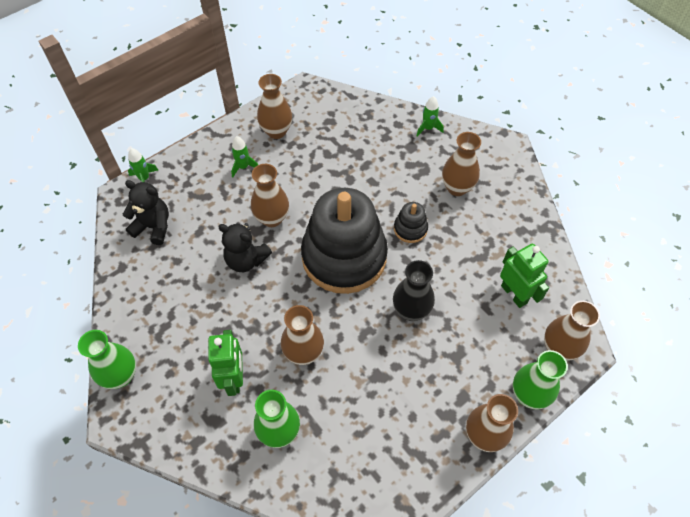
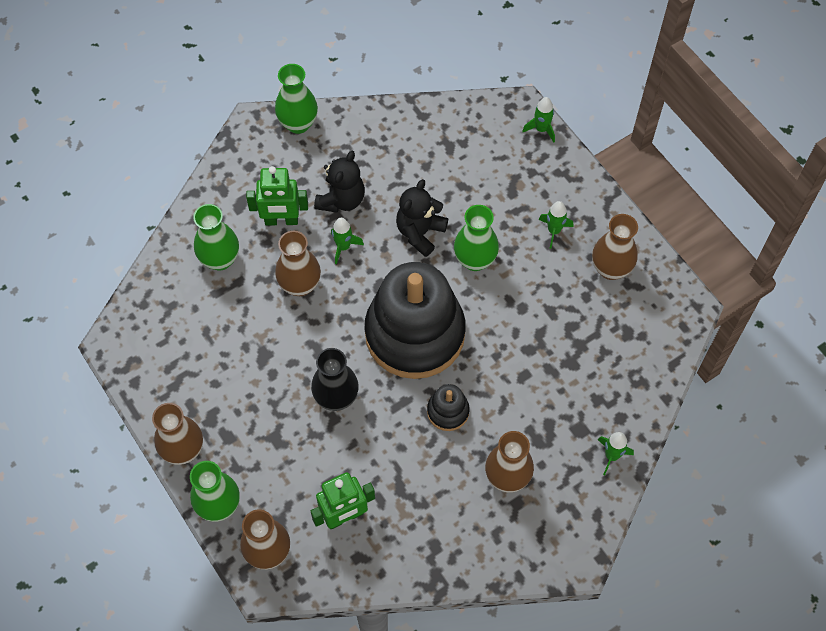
camera: 95 degrees right, 5 degrees up
black teddy bear [123,180,169,245] -> black teddy bear moved to [314,151,365,213]
brown vase [251,164,289,227] -> green vase [454,205,499,271]
none -> green rocket [331,218,364,264]

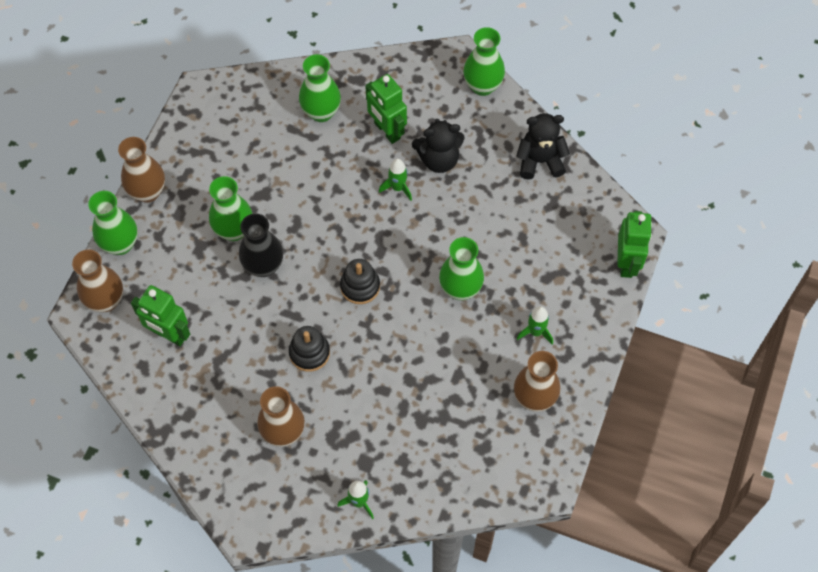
camera: 55 degrees right, 0 degrees up
brown vase [275,231,321,296] -> none
black stacking toy [365,262,466,379] -> black stacking toy [340,259,380,304], size x0.41
black teddy bear [396,179,448,257] -> black teddy bear moved to [516,113,570,180]
green rocket [522,97,555,142] -> green robot [617,211,652,278]
none -> green vase [209,176,253,241]

